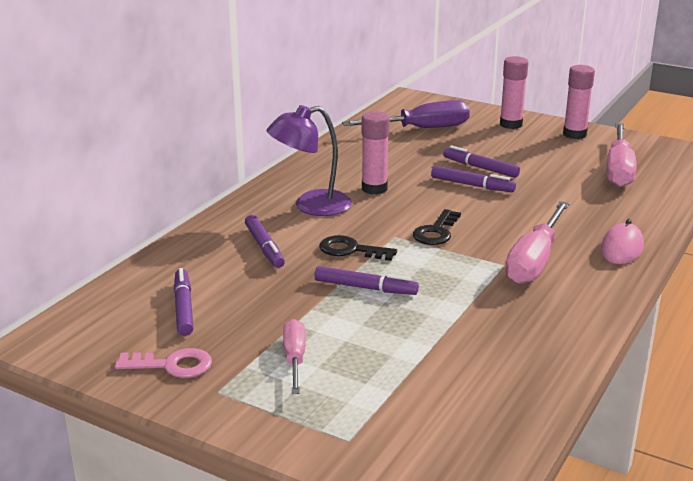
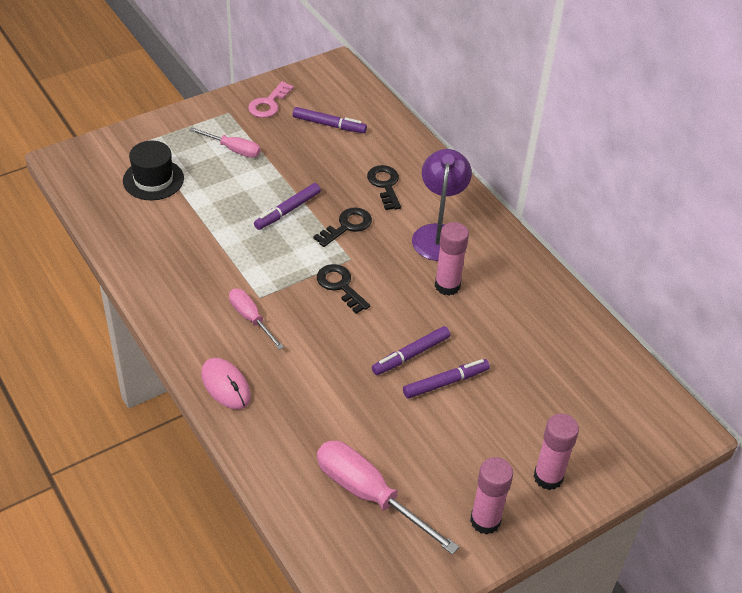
camera: 115 degrees right, 20 degrees up
purple marker [245,215,285,268] -> black key [367,165,401,210]
purple screwdriver [342,100,470,128] -> none
pink screwdriver [505,201,570,284] -> pink screwdriver [229,289,284,350], size x0.58
none -> black hat [123,141,184,200]

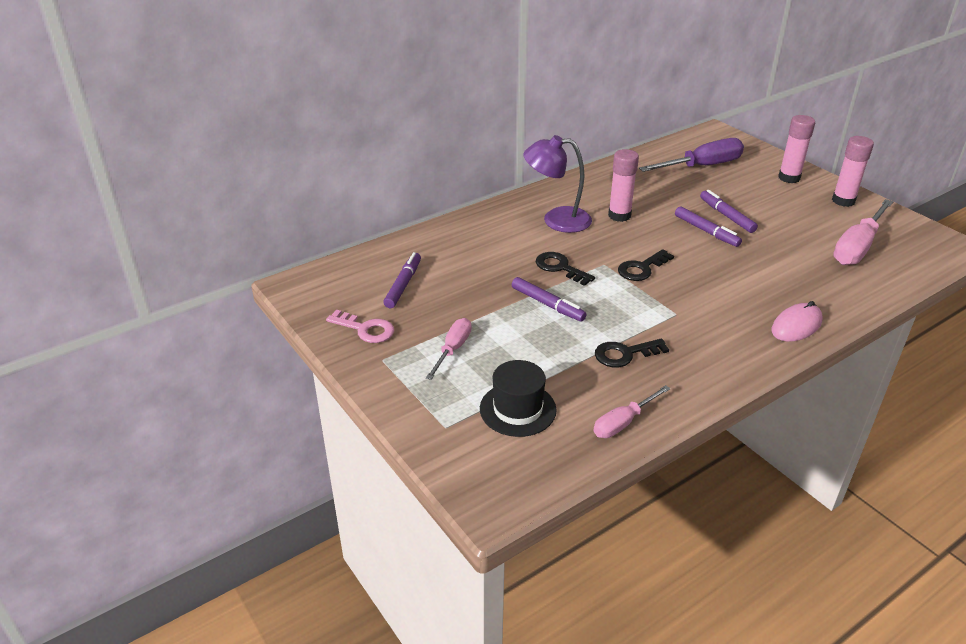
camera: 90 degrees left, 10 degrees down
pink screwdriver [229,289,284,350] -> pink screwdriver moved to [593,385,671,438]
black key [367,165,401,210] -> black key moved to [595,338,669,367]
none -> purple screwdriver [639,138,744,172]

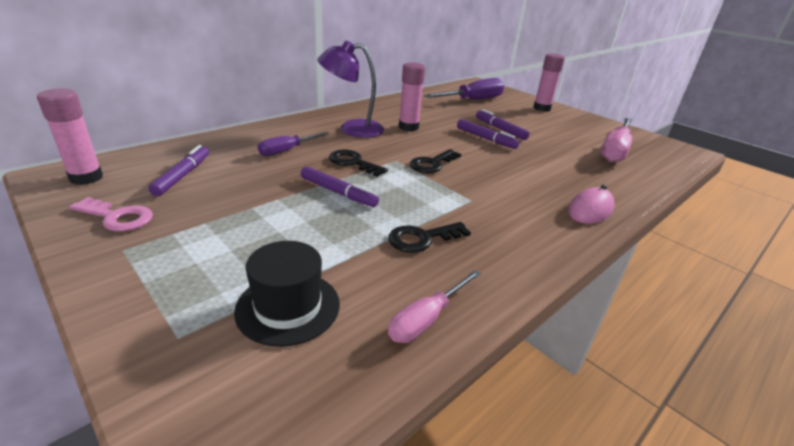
camera: 10 degrees left, 5 degrees down
pink screwdriver [426,318,472,380] -> none
pink glue stick [832,136,874,207] -> pink glue stick moved to [37,89,103,185]
none -> purple screwdriver [258,132,330,156]

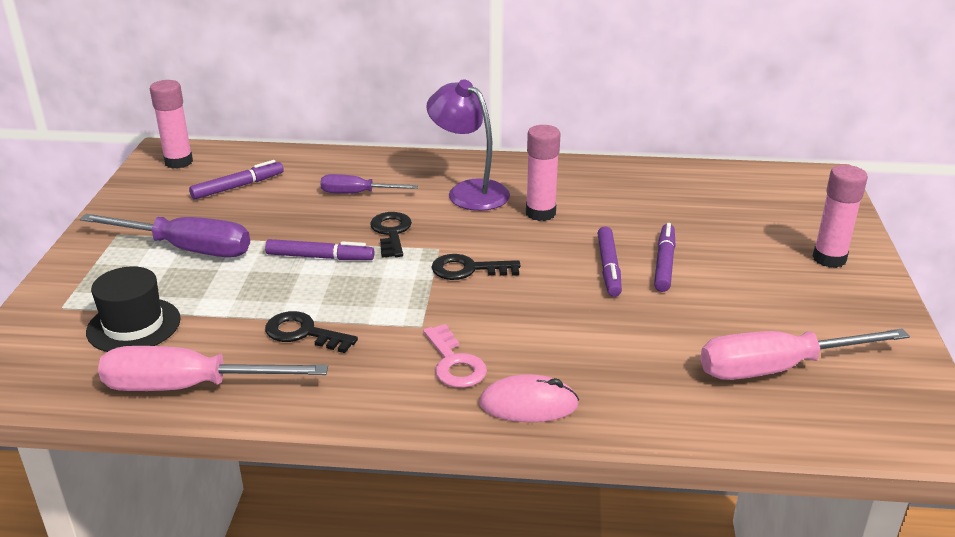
camera: 50 degrees right, 0 degrees up
pink key [69,197,153,231] -> pink key moved to [423,324,487,388]
purple marker [301,166,379,207] -> purple marker turned 75 degrees counterclockwise [265,239,374,260]
pink screwdriver [388,270,481,343] -> pink screwdriver [98,346,328,391], size x1.71
purple screwdriver [423,78,505,99] -> purple screwdriver moved to [80,214,250,257]

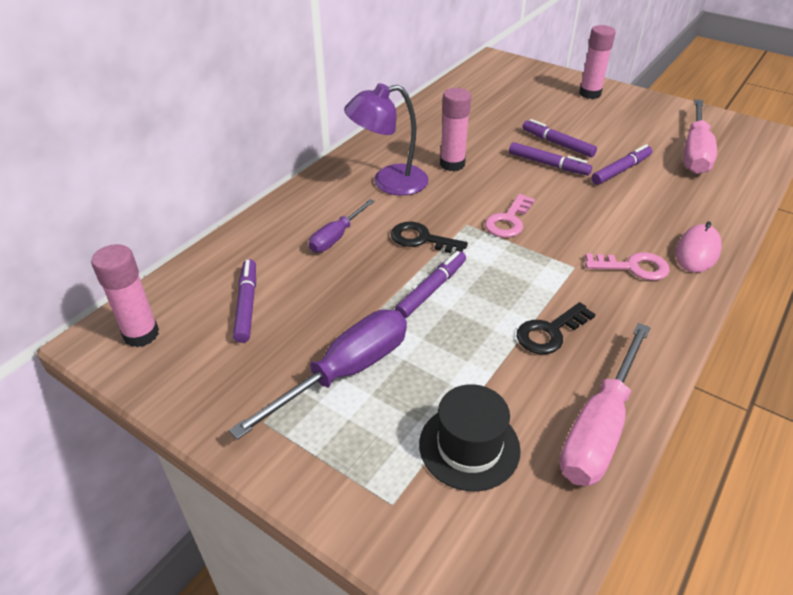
camera: 60 degrees left, 10 degrees up
black key [431,254,521,280] -> pink key [485,194,535,238]
none -> purple marker [591,144,652,185]

